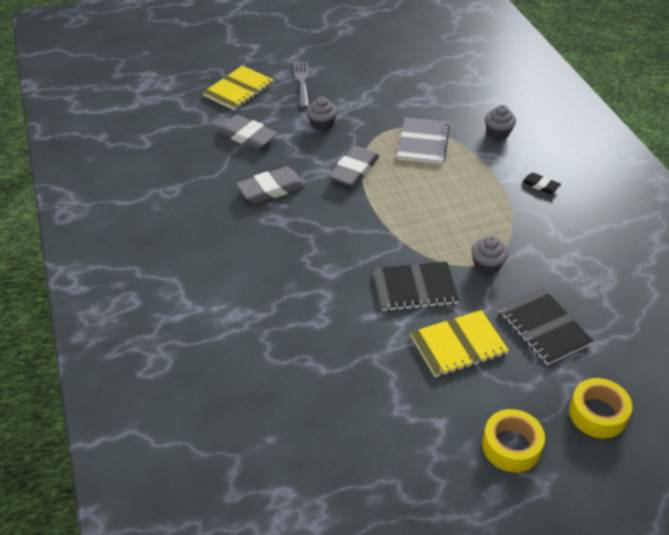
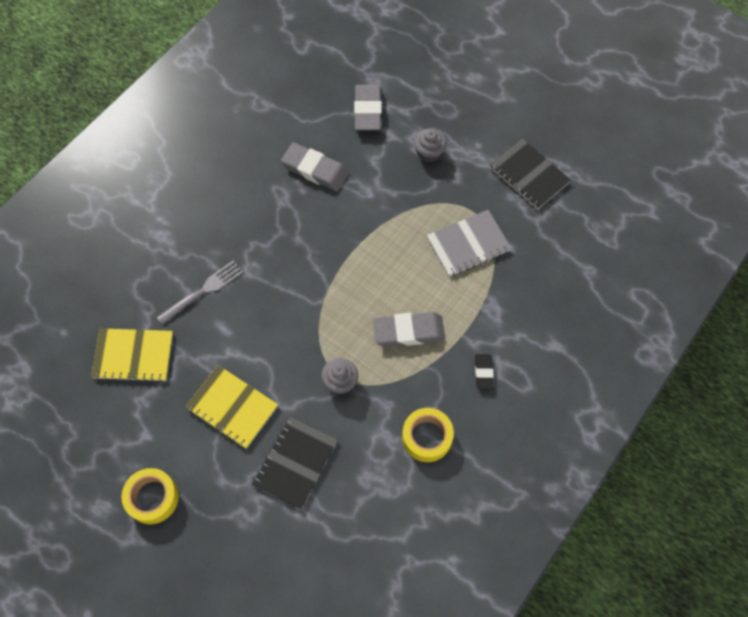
camera: 55 degrees right, 20 degrees up
yellow notebook [202,66,274,110] -> yellow notebook moved to [91,328,173,382]
grey fork [294,62,309,108] -> grey fork moved to [156,261,243,325]
grey eraser [329,146,379,187] -> grey eraser moved to [373,312,445,347]
black notebook [373,261,459,311] -> black notebook moved to [489,139,571,210]
grey cupcake [485,105,516,140] -> none
yellow tape [569,378,632,438] -> yellow tape moved to [402,408,454,462]

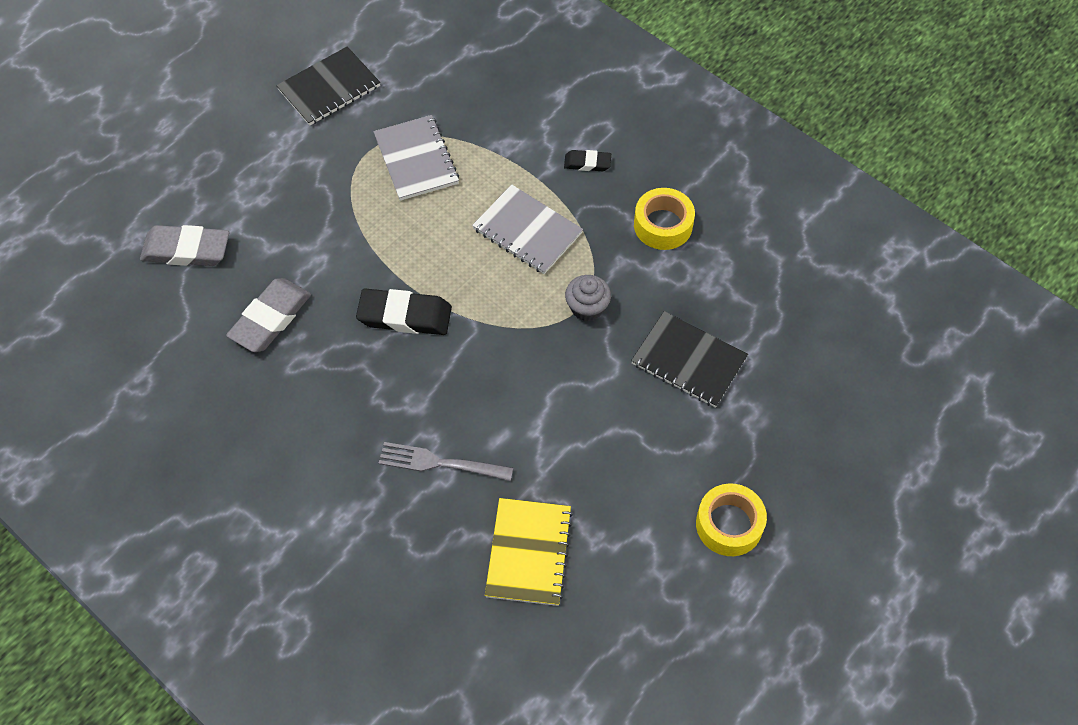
camera: 85 degrees left, 5 degrees down
grey fork [156,261,243,325] -> grey fork turned 45 degrees counterclockwise [379,442,513,481]
yellow notebook [185,365,278,449] -> none
grey eraser [373,312,445,347] -> grey notebook [472,184,583,274]
grey cupcake [414,129,447,163] -> none
none -> black eraser [356,288,452,335]

